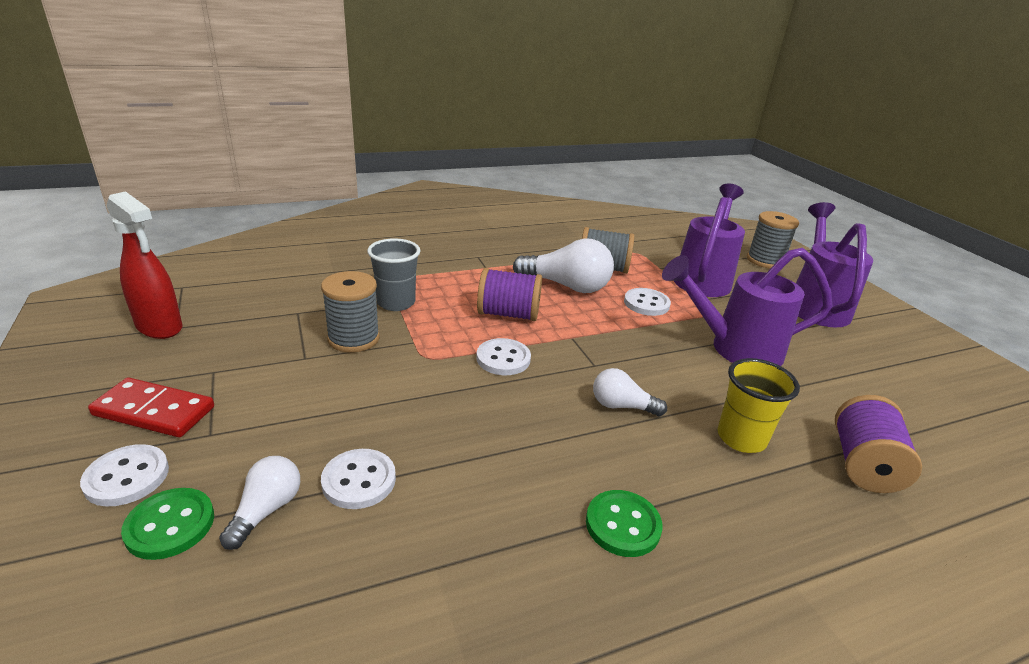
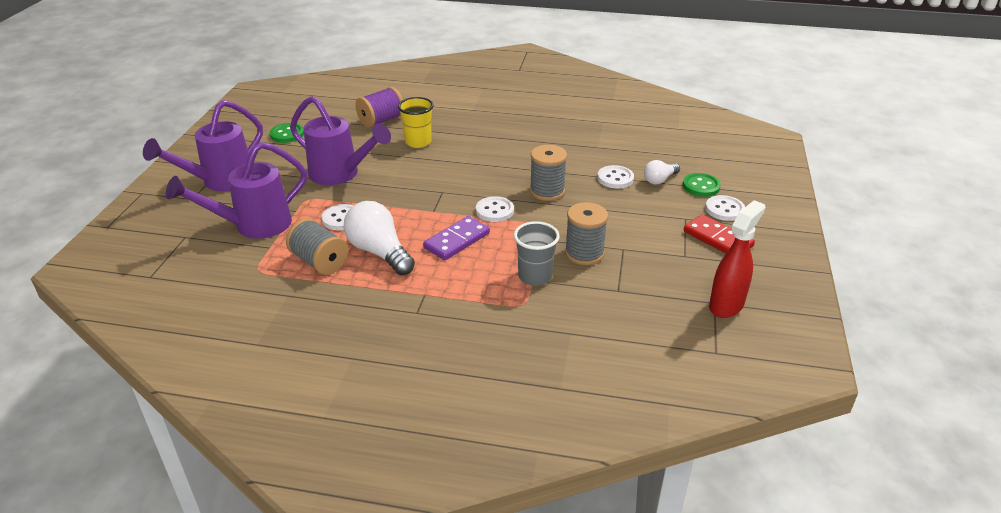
camera: 145 degrees left, 5 degrees up
red spray bottle [106,191,183,339] -> red spray bottle turned 60 degrees clockwise [709,200,766,318]
purple spool [477,268,542,321] -> purple domino [423,216,490,260]
green button [586,490,663,557] -> green button moved to [270,123,304,143]
white light bulb [593,368,667,416] -> none
grey spool [747,211,799,269] -> grey spool moved to [530,145,567,201]

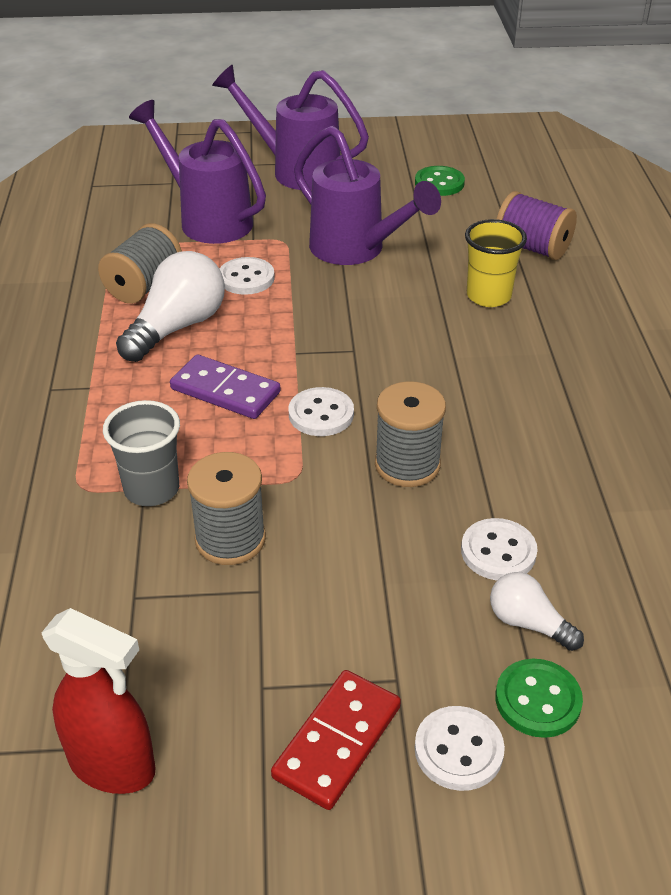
camera: 75 degrees right, 5 degrees up
purple watering can [290,96,391,185] -> purple watering can turned 60 degrees counterclockwise [294,126,441,265]

